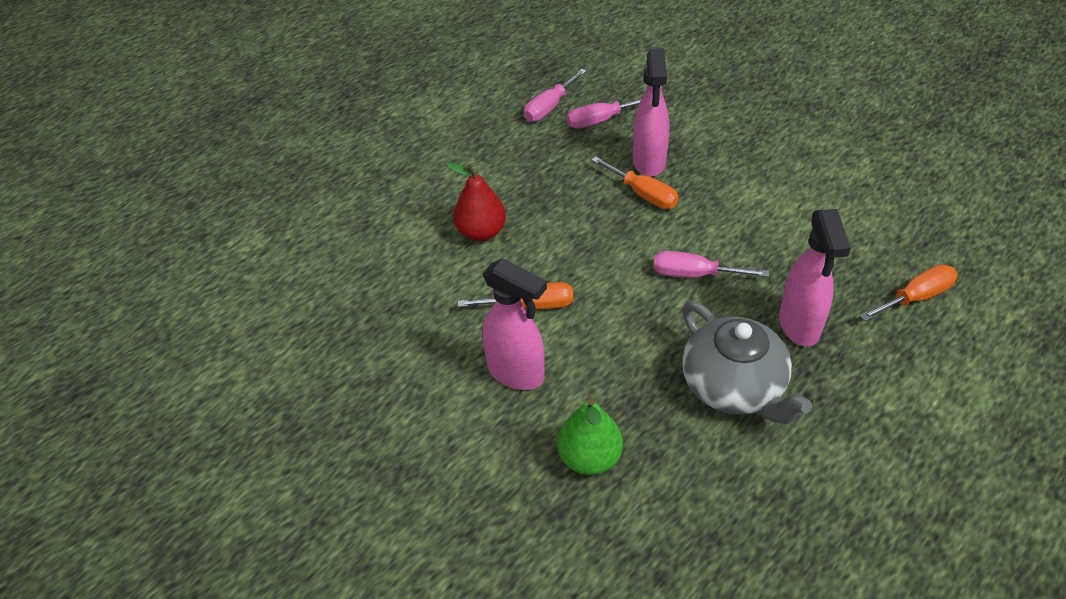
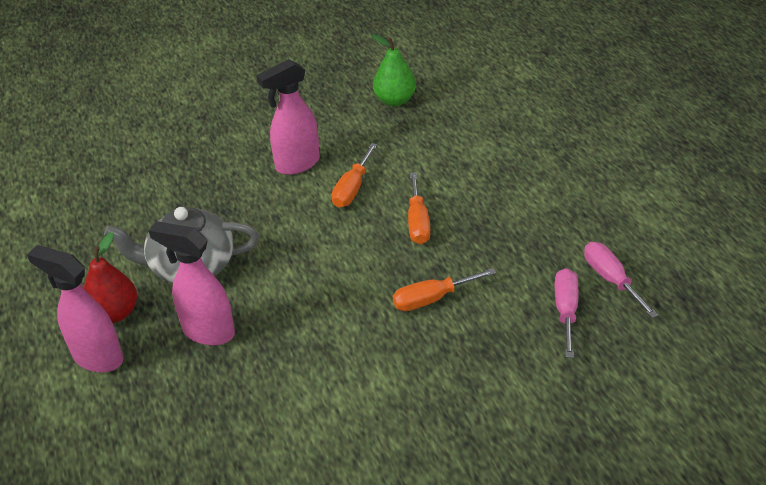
camera: 115 degrees right, 5 degrees down
red pear [446,162,506,242] -> red pear moved to [84,233,137,323]
green pear [557,399,623,475] -> green pear moved to [372,34,416,106]
pink spray bottle [633,48,669,177] -> pink spray bottle moved to [27,245,124,372]
pink screwdriver [654,251,769,278] -> none
orange screwdriver [860,265,958,321] -> orange screwdriver moved to [408,172,430,244]

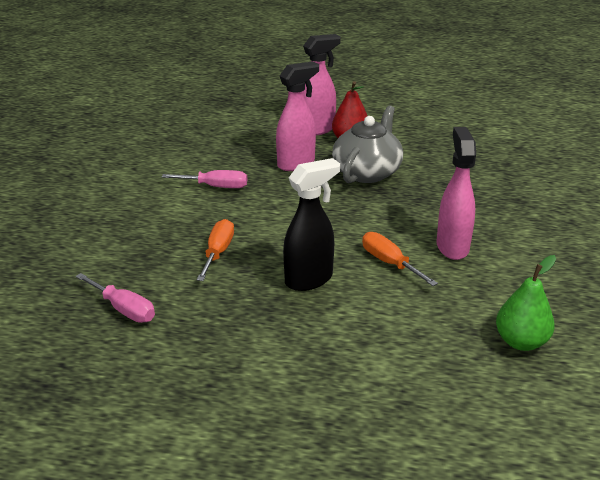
camera: 120 degrees right, 10 degrees down
orange screwdriver [408,172,430,244] -> black spray bottle [283,158,340,291]
pink screwdriver [584,242,658,318] -> pink screwdriver moved to [162,170,247,188]

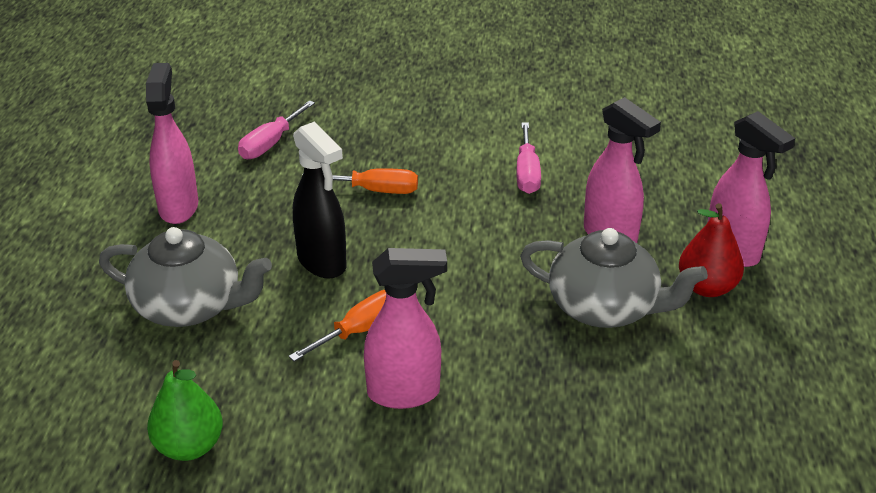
camera: 85 degrees right, 5 degrees up
none -> grey teapot [99,227,272,327]
none -> pink spray bottle [146,63,198,224]

